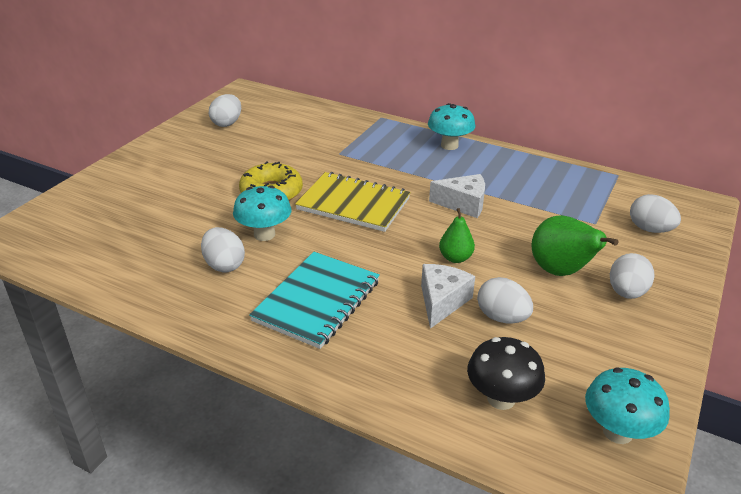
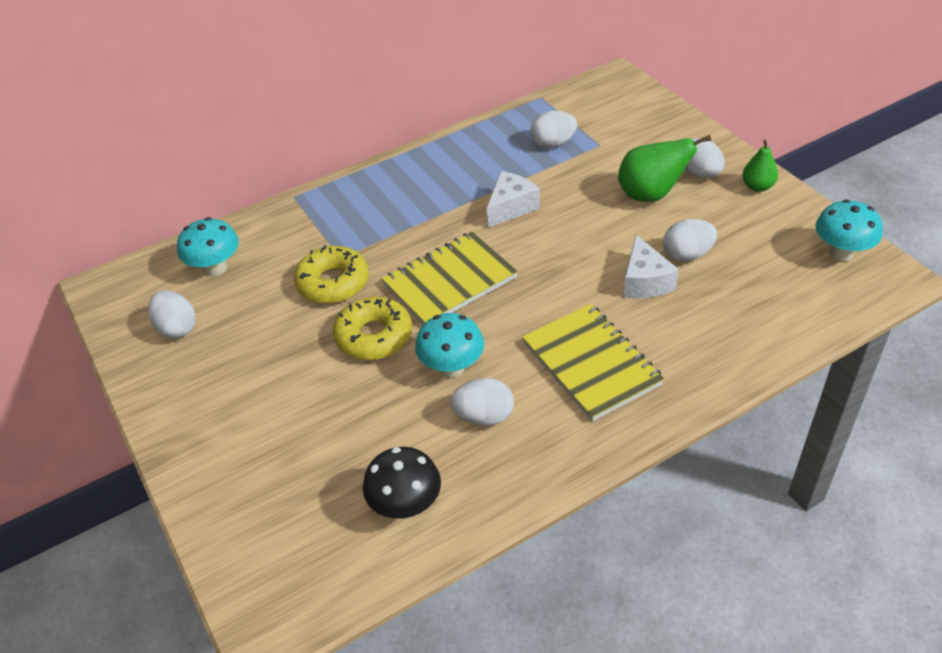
camera: 55 degrees left, 10 degrees up
turquoise notebook [249,252,380,349] -> yellow notebook [522,304,664,421]
white cheese [421,264,475,329] -> white cheese turned 150 degrees counterclockwise [623,235,679,298]
turquoise mushroom [428,103,475,150] -> turquoise mushroom moved to [177,217,239,276]
green pear [439,208,475,263] -> green pear moved to [742,140,778,192]
black mushroom [467,337,545,410] -> black mushroom moved to [363,447,441,519]
white egg [630,194,681,233] -> white egg moved to [530,111,577,148]
none -> yellow donut [294,245,369,304]

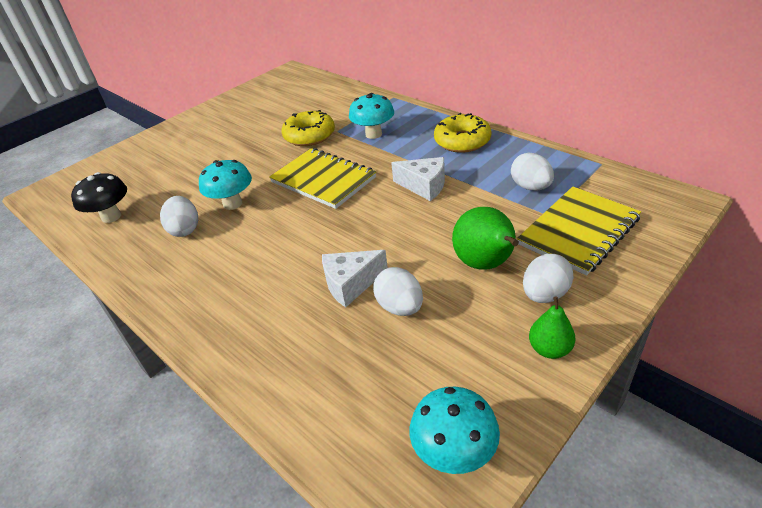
camera: 75 degrees right, 5 degrees down
white egg [148,290,195,339] -> none
turquoise mushroom [177,217,239,276] -> turquoise mushroom moved to [349,93,394,139]
yellow donut [333,297,412,360] -> yellow donut moved to [434,113,491,153]
yellow notebook [522,304,664,421] -> yellow notebook moved to [517,186,641,275]

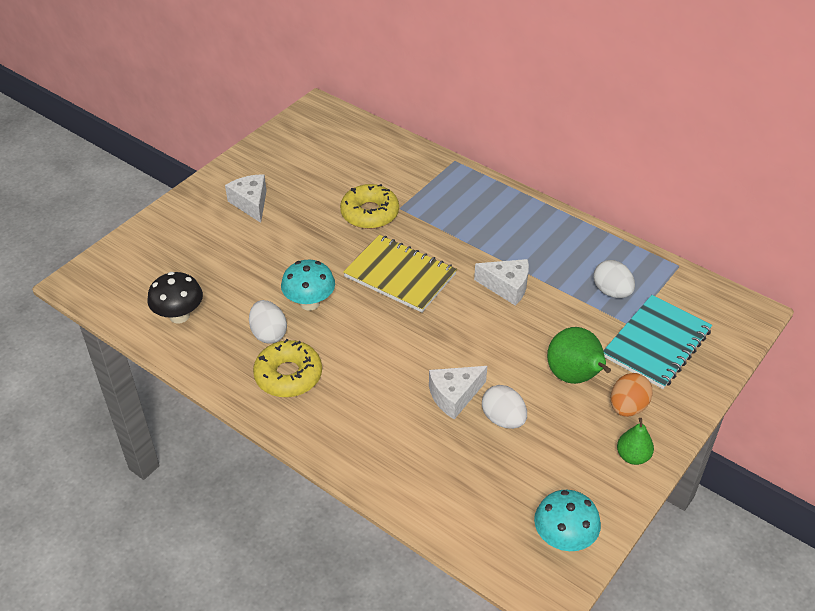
camera: 10 degrees left, 5 degrees up
turquoise mushroom [349,93,394,139] -> none
yellow donut [434,113,491,153] -> yellow donut moved to [253,339,322,397]
yellow notebook [517,186,641,275] -> turquoise notebook [603,295,712,389]
white egg [523,254,574,303] -> orange egg [611,373,653,417]
none -> white cheese [225,174,267,223]

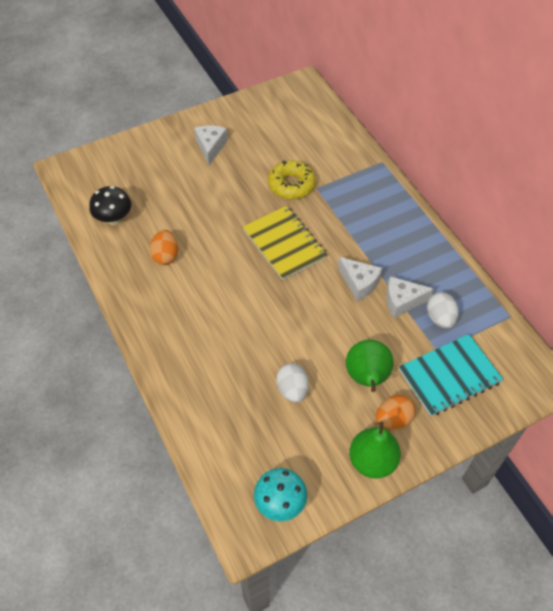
camera: 25 degrees right, 10 degrees up
white egg [249,300,287,344] -> orange egg [150,230,178,265]
yellow donut [253,339,322,397] -> none
turquoise mushroom [281,260,335,311] -> none
white cheese [429,366,487,419] -> white cheese moved to [386,276,434,318]
green pear [617,418,654,465] -> green pear [349,421,401,478], size x1.67

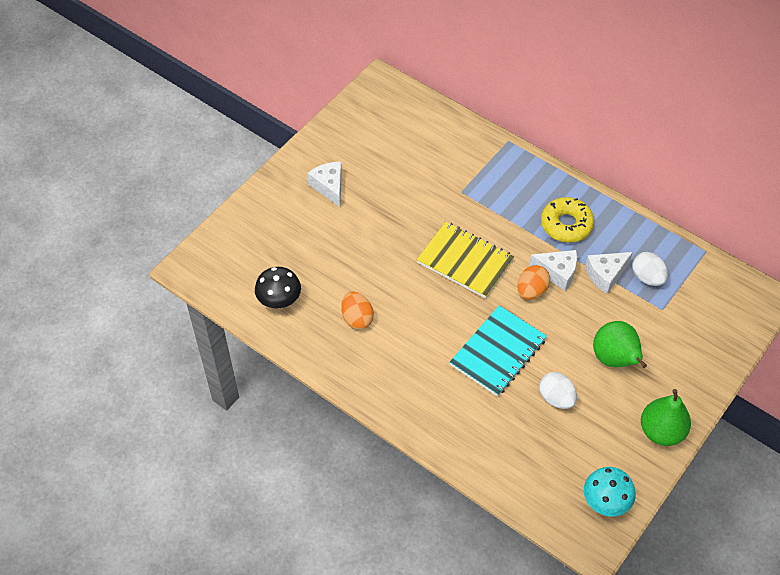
camera: 25 degrees left, 0 degrees up
yellow donut [268,160,316,199] -> yellow donut moved to [541,197,594,243]
orange egg [375,395,416,430] -> orange egg moved to [517,265,550,300]
turquoise notebook [399,334,503,416] -> turquoise notebook moved to [450,305,547,396]

